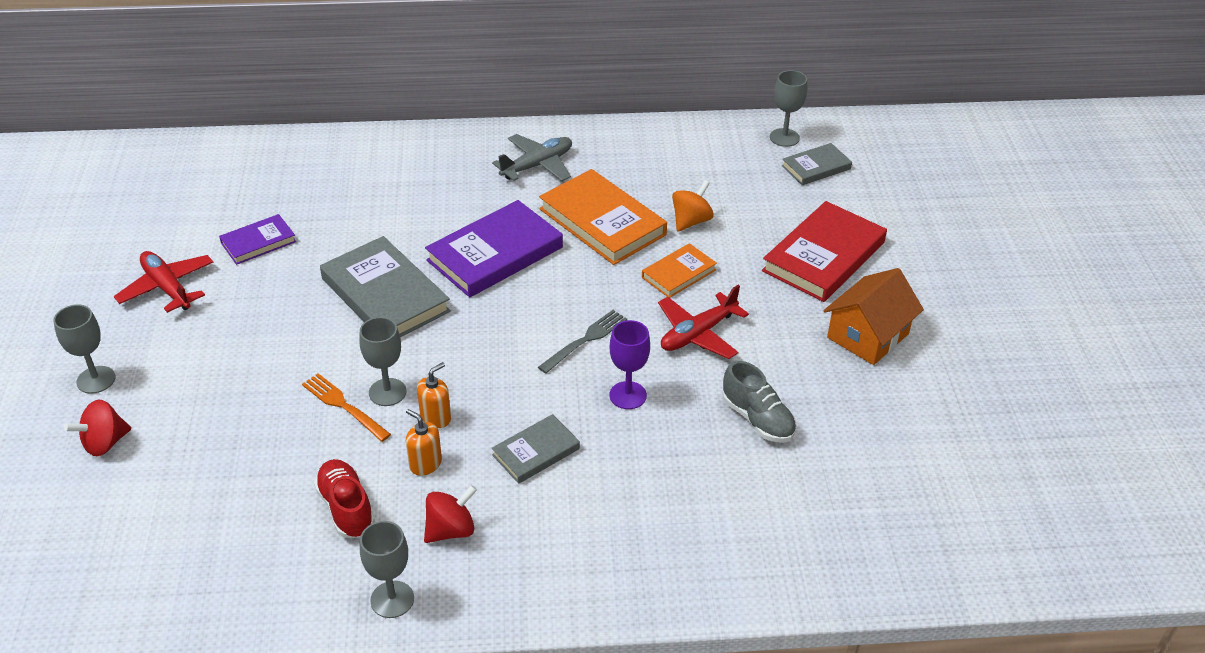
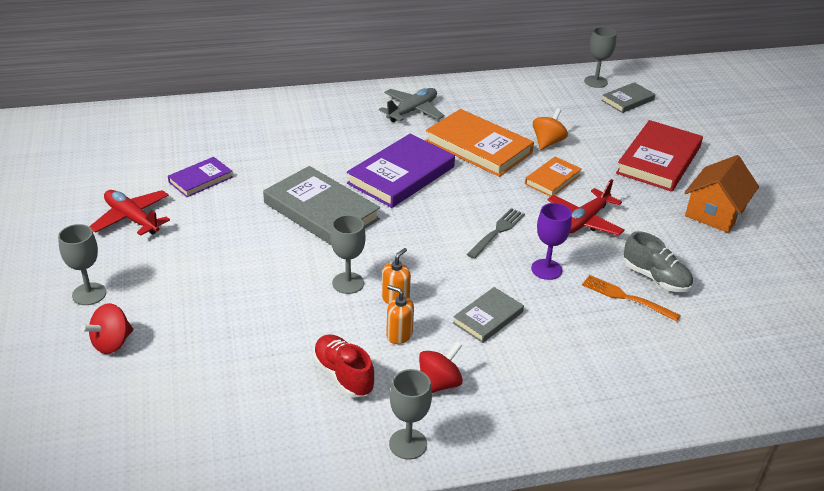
camera: 10 degrees left, 5 degrees down
orange fork [302,373,391,442] -> orange fork moved to [582,275,681,322]

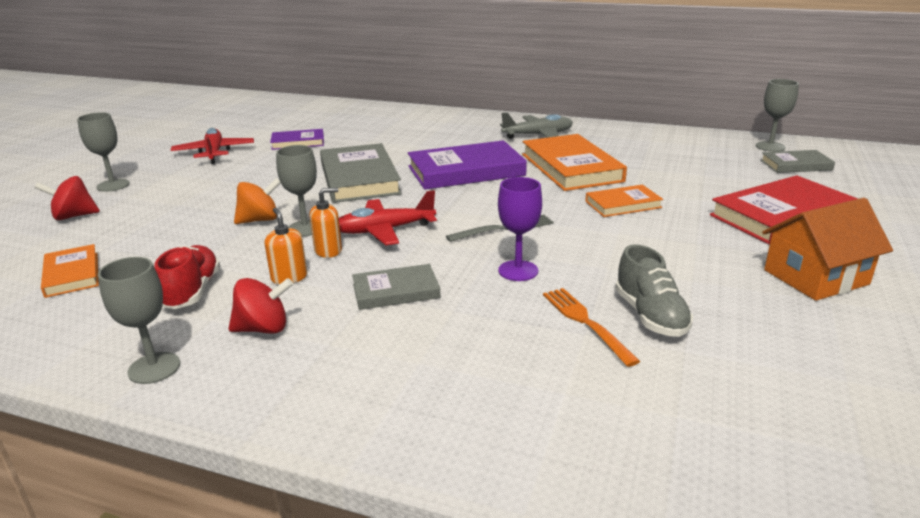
camera: 35 degrees right, 10 degrees down
orange spinning top [533,108,568,150] -> orange spinning top moved to [234,178,281,224]
red plane [547,179,625,236] -> red plane moved to [339,190,437,245]
none -> orange book [41,244,99,298]

